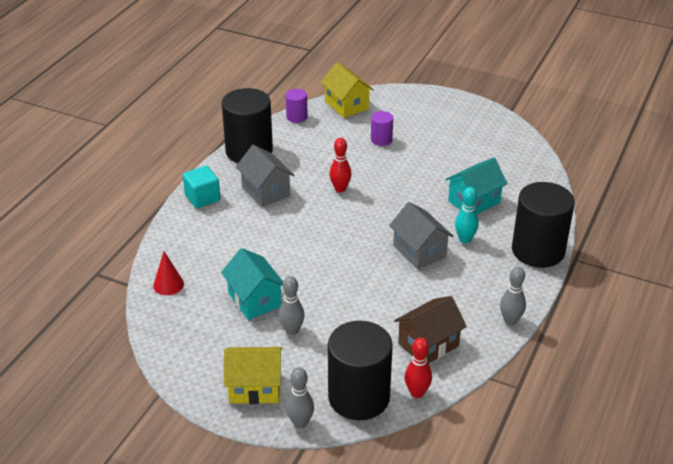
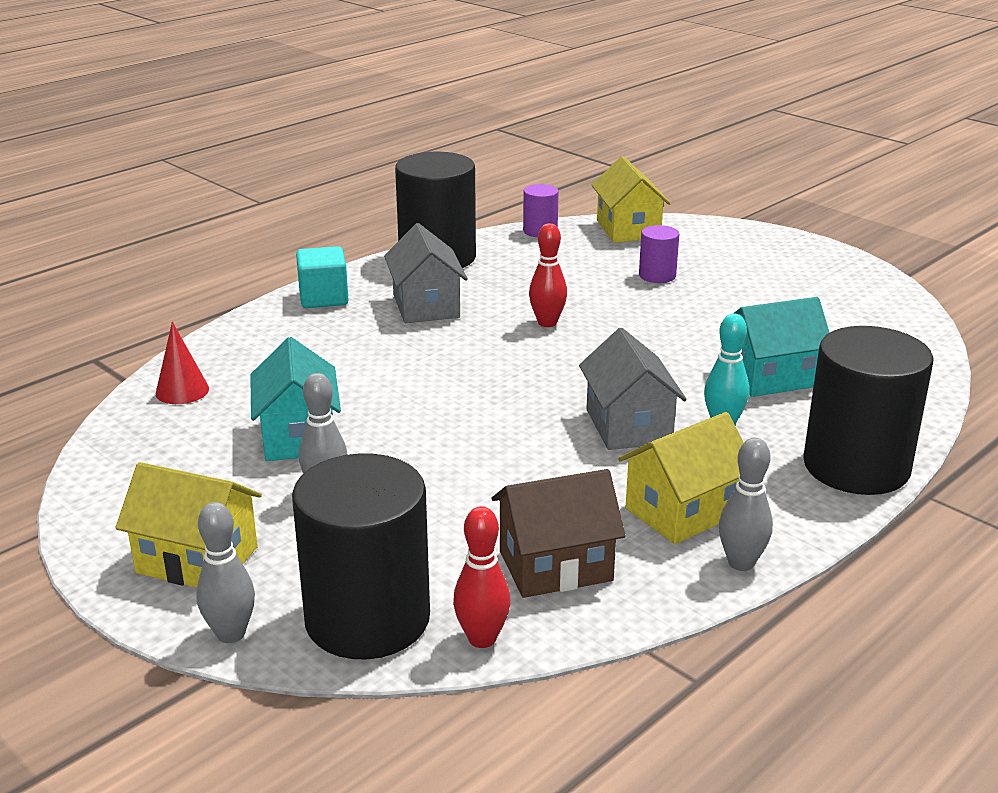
camera: 20 degrees right, 10 degrees down
none -> yellow house [618,412,744,544]

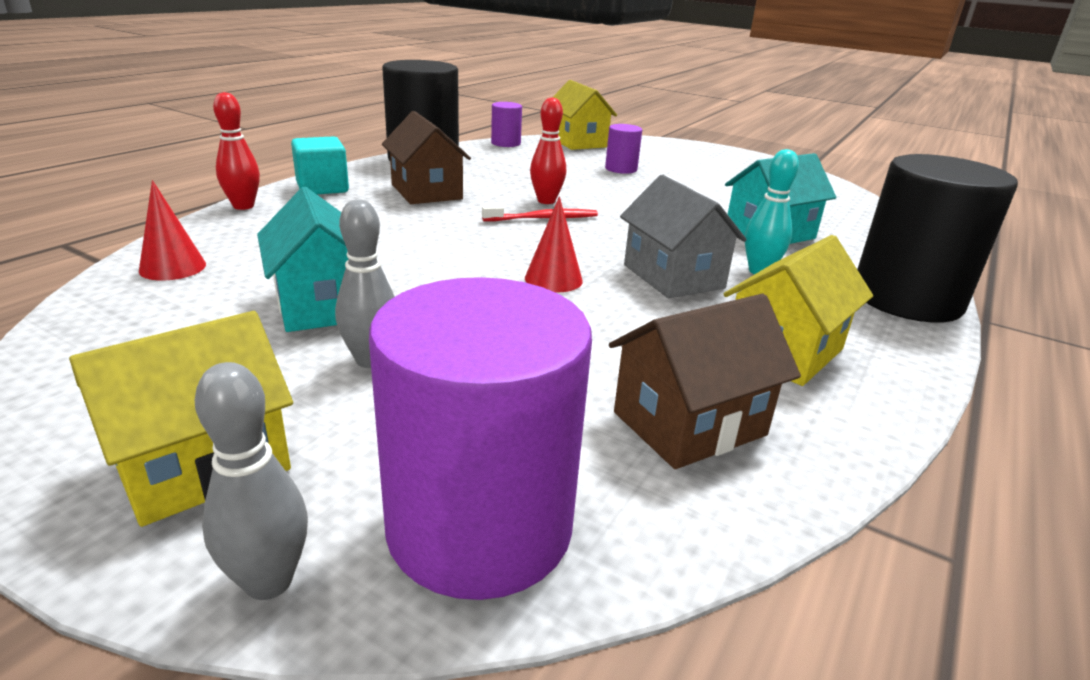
camera: 15 degrees left, 0 degrees up
yellow house [115,462,262,588] -> yellow house turned 45 degrees counterclockwise [69,311,293,527]
black cylinder [292,453,430,659] -> purple cylinder [369,277,592,600]
grey house [384,223,468,323] -> brown house [382,111,471,204]
red bowling pin [453,506,511,648] -> red bowling pin moved to [213,92,260,210]
grey bowling pin [719,438,773,571] -> none
none -> red toothbrush [482,205,598,221]
none -> red cone [525,196,583,293]

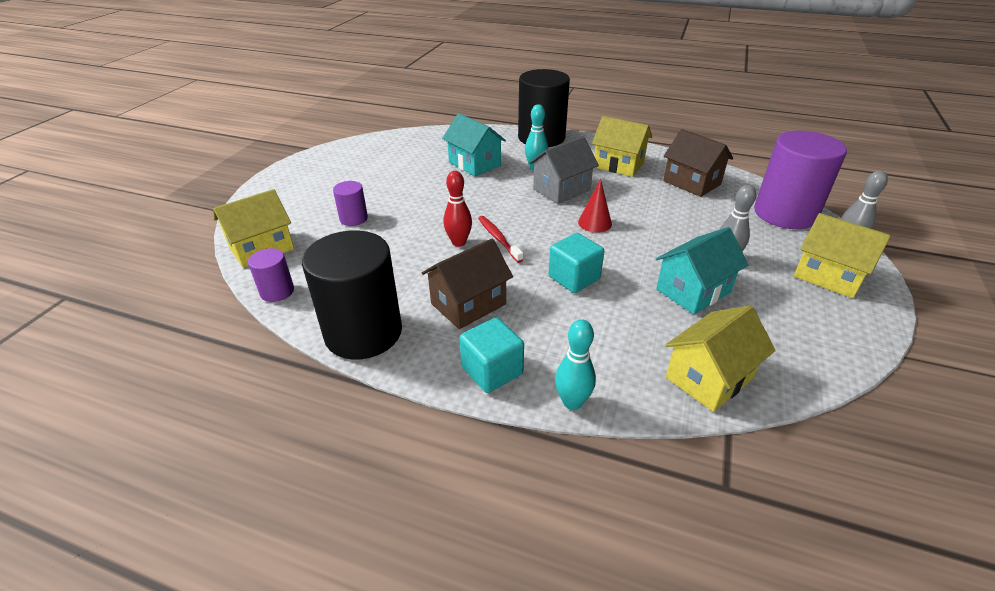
camera: 100 degrees left, 10 degrees up
red cone [139,180,206,280] -> yellow house [665,305,776,412]
red bowling pin [213,92,260,210] -> turquoise bowling pin [555,319,596,410]
none -> turquoise cube [548,233,604,293]

